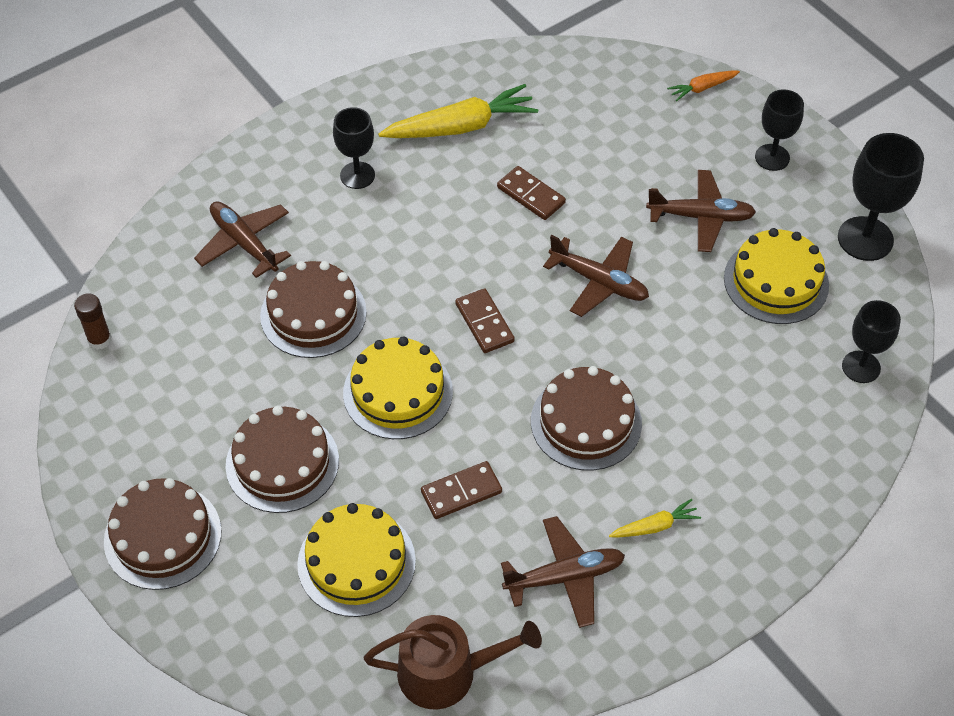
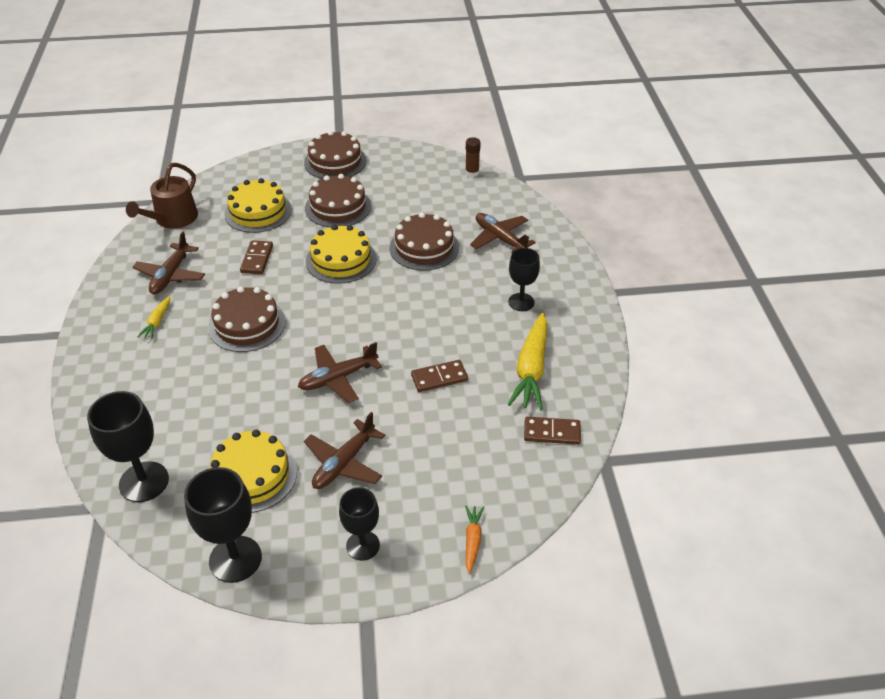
camera: 120 degrees right, 10 degrees down
brown plane [194,201,291,278] -> brown plane turned 120 degrees counterclockwise [470,213,536,253]
brown domino [455,288,515,353] -> brown domino moved to [524,417,581,445]
black goblet [842,300,901,383] -> black goblet [87,391,169,502], size x1.53

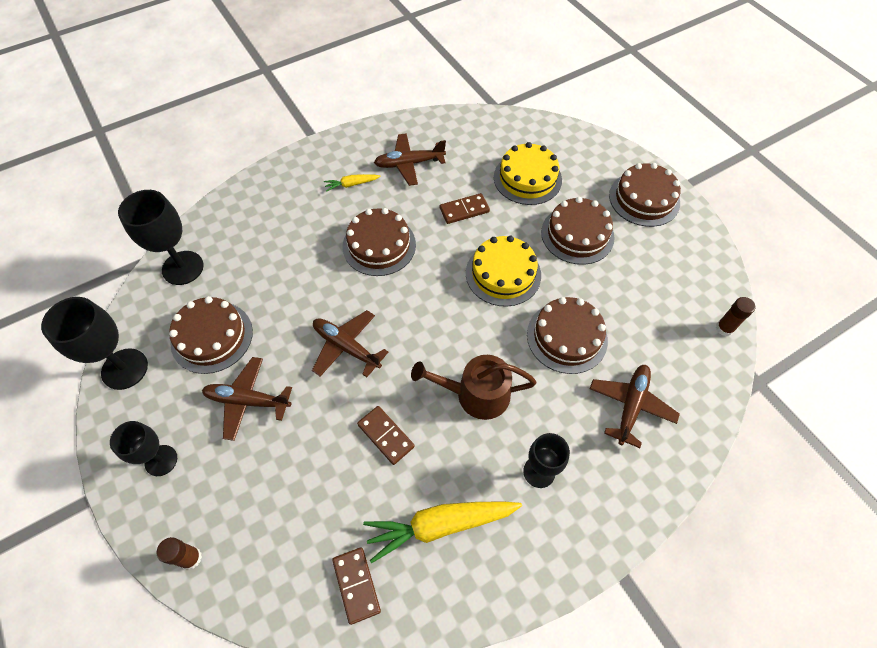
camera: 65 degrees right, 15 degrees up
brown watering can [126,163,198,229] -> brown watering can moved to [411,355,537,420]
yellow cake [210,430,297,513] -> brown cake [169,296,253,374]
orange carrot [465,505,484,574] -> brown glue stick [157,537,202,570]

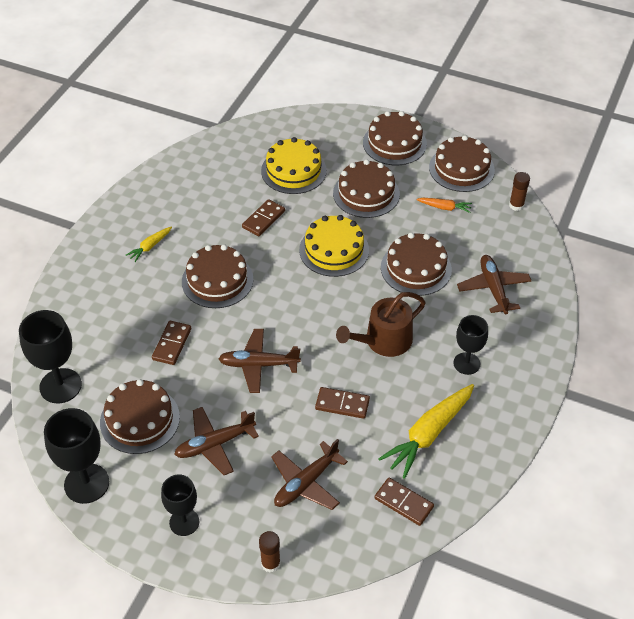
camera: 35 degrees left, 10 degrees down
brown plane [374,133,446,186] -> brown plane moved to [271,439,348,510]
none -> brown domino [152,321,191,365]
none -> orange carrot [417,198,472,213]
none -> brown cake [429,135,495,192]

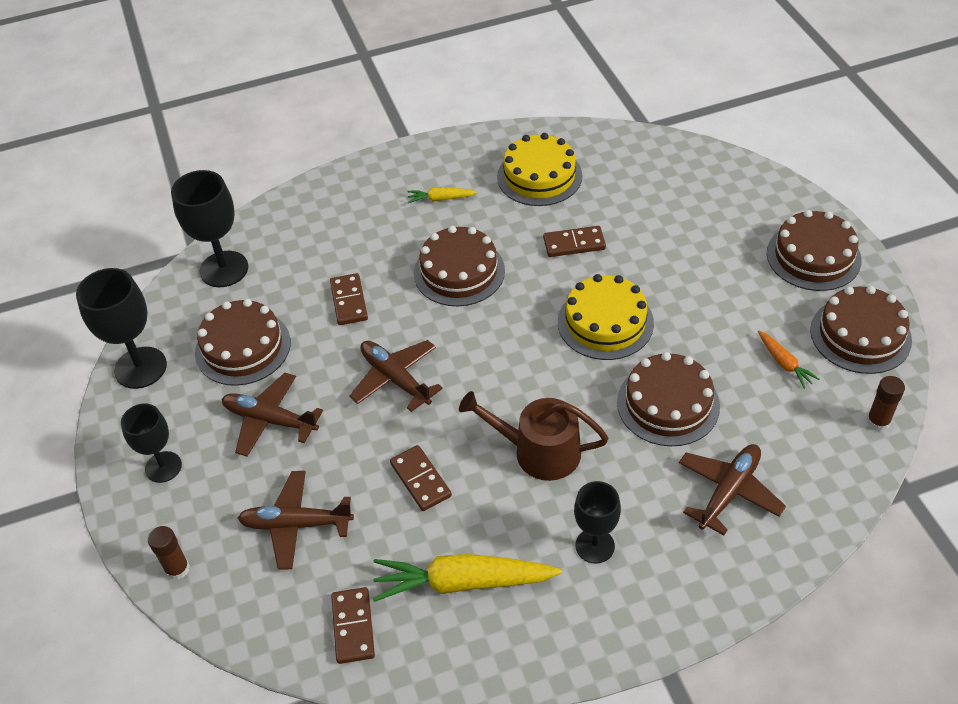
camera: 50 degrees right, 0 degrees up
brown domino [152,321,191,365] -> brown domino turned 75 degrees counterclockwise [330,273,368,325]
yellow cake [261,137,327,194] -> yellow cake moved to [497,133,582,206]
brown cake [333,159,400,218] -> none

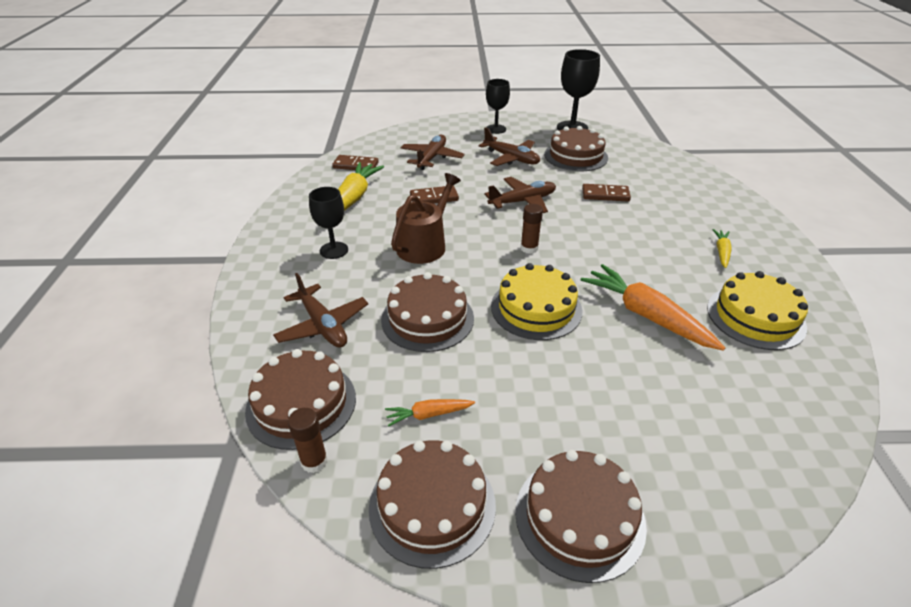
camera: 105 degrees right, 10 degrees down
brown glue stick [148,526,190,580] -> brown glue stick moved to [521,204,543,254]
black goblet [171,170,248,287] -> none
brown plane [222,373,323,457] -> brown plane turned 90 degrees clockwise [478,127,540,166]
brown cake [414,226,505,306] -> brown cake moved to [245,349,356,450]
brown domino [543,226,606,257] -> orange carrot [581,264,725,351]

